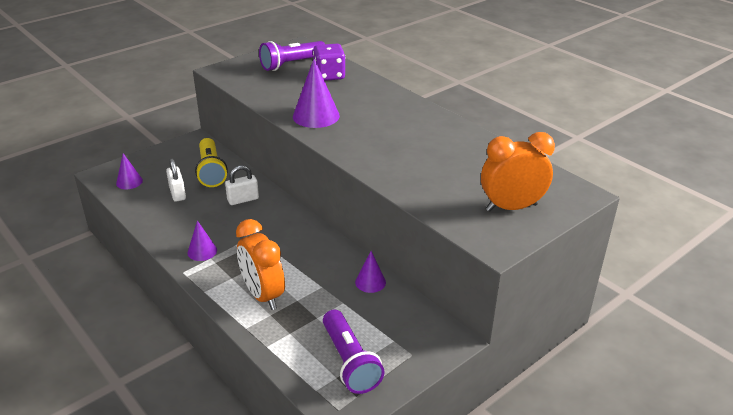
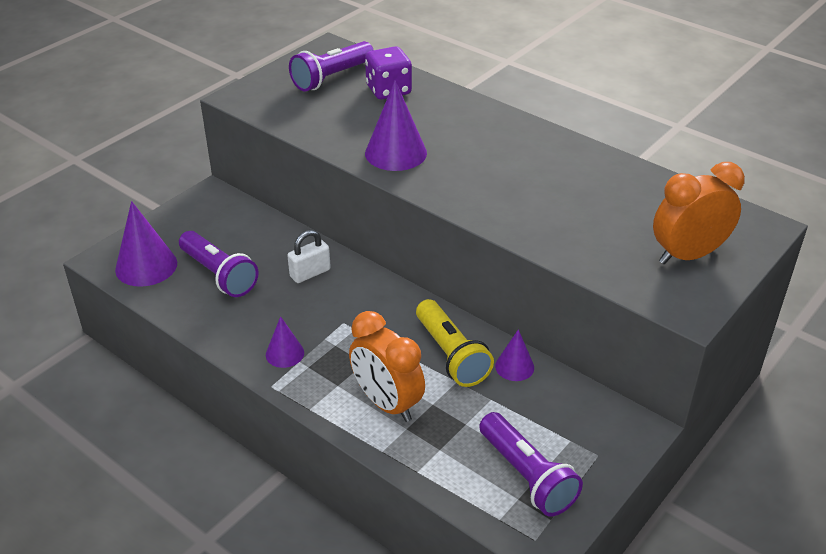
camera: 10 degrees left, 5 degrees up
purple cone [116,153,143,189] -> purple cone [115,201,177,287], size x1.74
white padlock [166,158,186,202] -> purple flashlight [179,231,259,297]
yellow flashlight [195,138,228,187] -> yellow flashlight moved to [416,299,494,387]

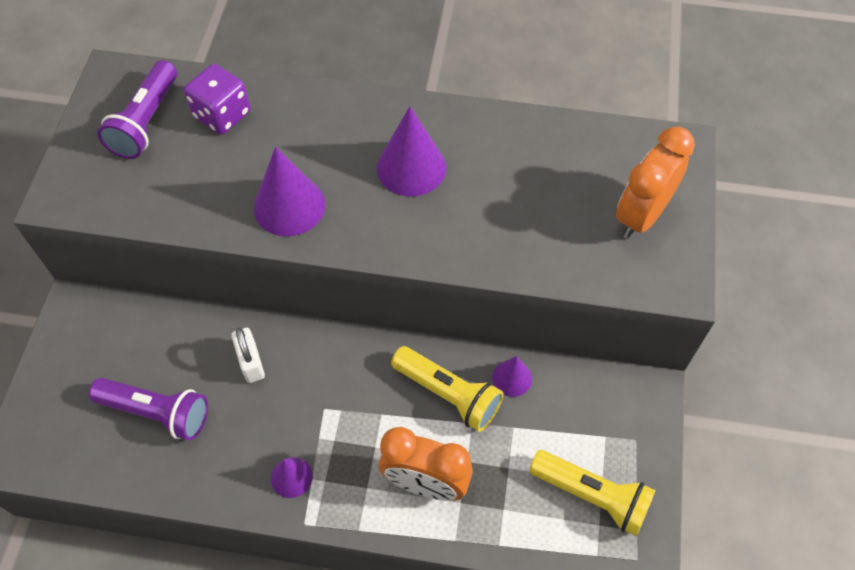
camera: 30 degrees left, 20 degrees up
purple cone [115,201,177,287] -> purple cone moved to [377,106,446,196]
white padlock [287,230,331,283] -> white padlock turned 45 degrees counterclockwise [231,328,265,383]
purple flashlight [479,412,583,516] -> yellow flashlight [529,450,656,536]

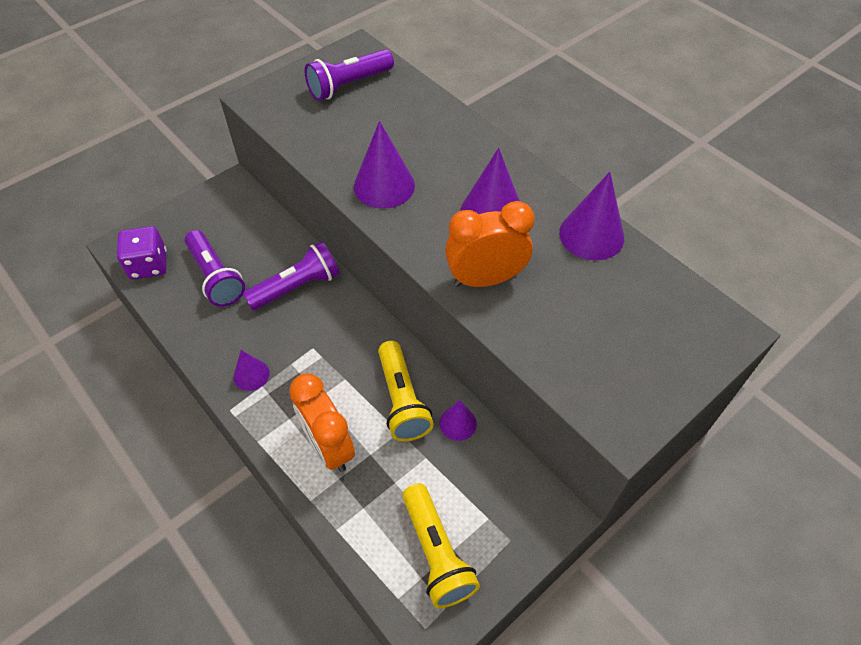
camera: 40 degrees right, 5 degrees down
purple dice [184,64,250,135] -> purple dice moved to [117,226,167,279]
white padlock [231,328,265,383] -> purple flashlight [243,241,340,310]
orange clock [616,127,695,239] -> orange clock moved to [445,201,535,287]
none -> purple cone [559,172,624,260]

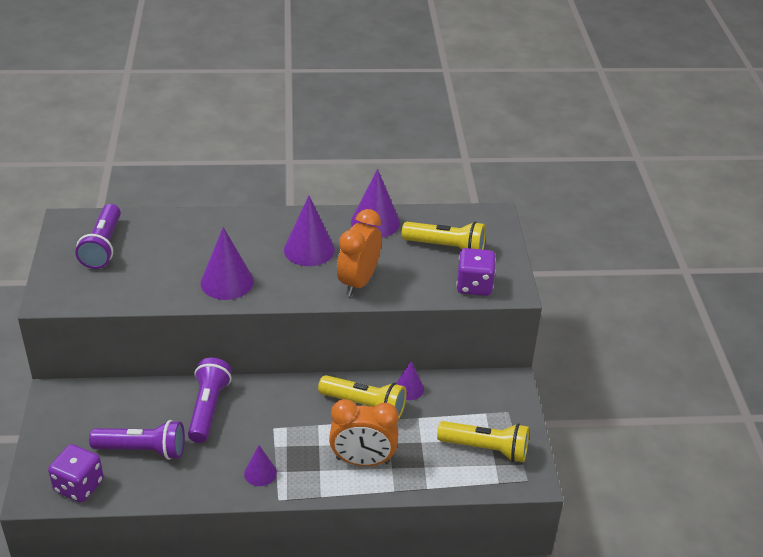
camera: 55 degrees left, 15 degrees down
none -> yellow flashlight [402,221,486,250]
none -> purple dice [457,248,496,296]

